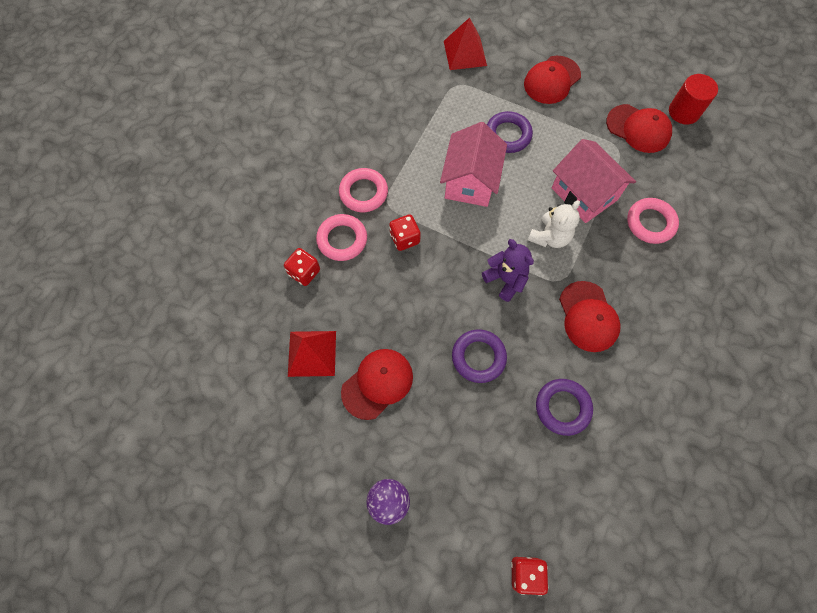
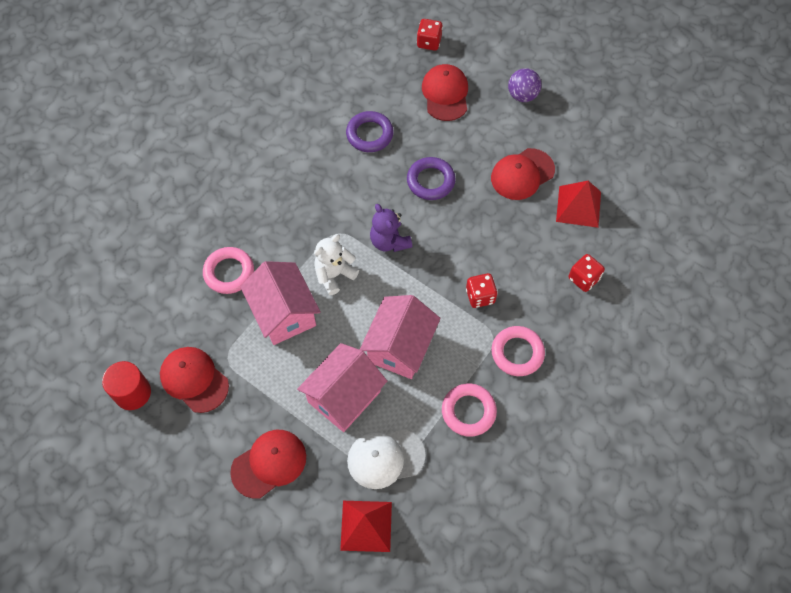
camera: 170 degrees left, 5 degrees down
pink ring [316,214,367,261] -> pink ring moved to [442,383,497,436]
purple ring [487,111,533,153] -> pink house [297,343,387,432]
red cap [559,281,621,352] -> red cap moved to [422,64,468,121]
none -> white cap [347,429,426,489]

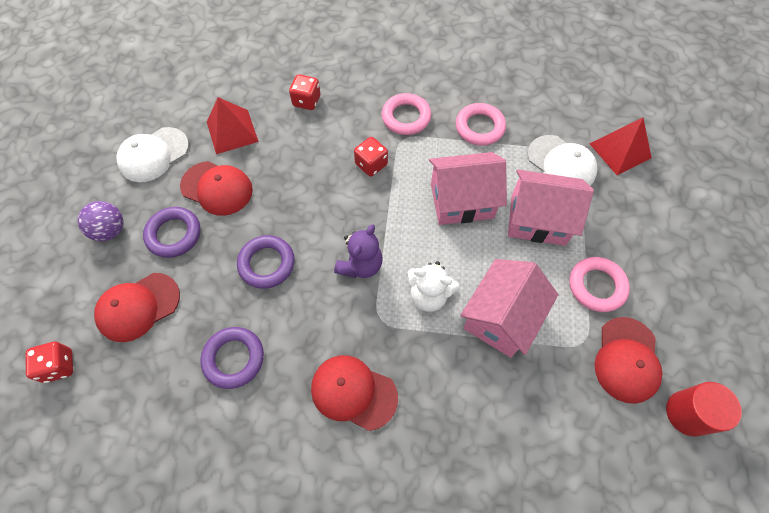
camera: 120 degrees left, 0 degrees up
pink ring [203,247,254,294] -> pink ring moved to [570,257,630,312]
red cap [230,430,306,499] -> red cap moved to [311,355,398,431]
none -> white cap [117,127,189,182]
none -> purple ring [143,207,200,258]

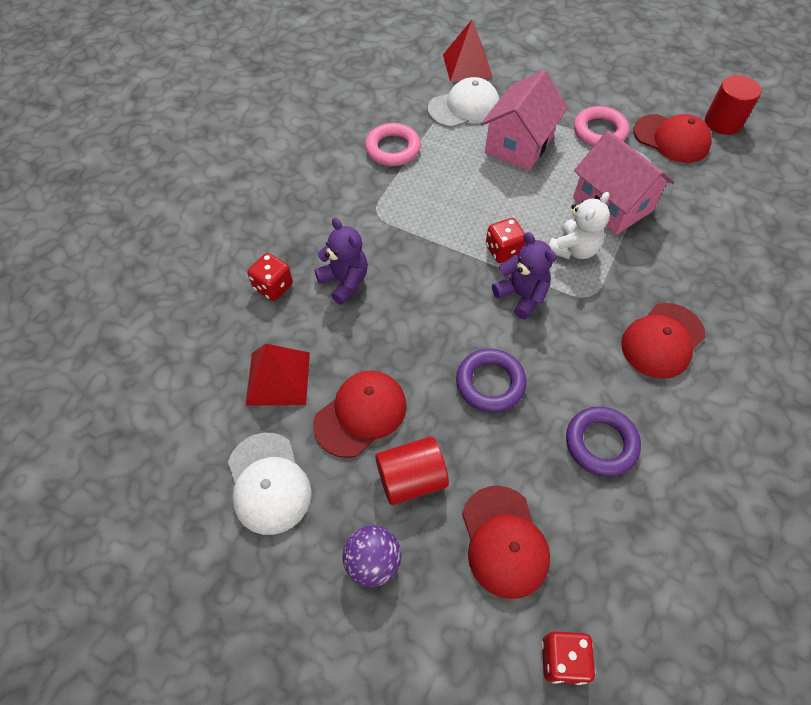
camera: 70 degrees left, 5 degrees down
purple ring [143,207,200,258] -> red cylinder [375,437,449,505]
red dice [354,137,388,177] -> red dice moved to [486,218,526,263]
pink ring [382,93,431,135] -> none
pink house [429,152,507,225] -> none
none -> purple teddy bear [314,218,368,305]

